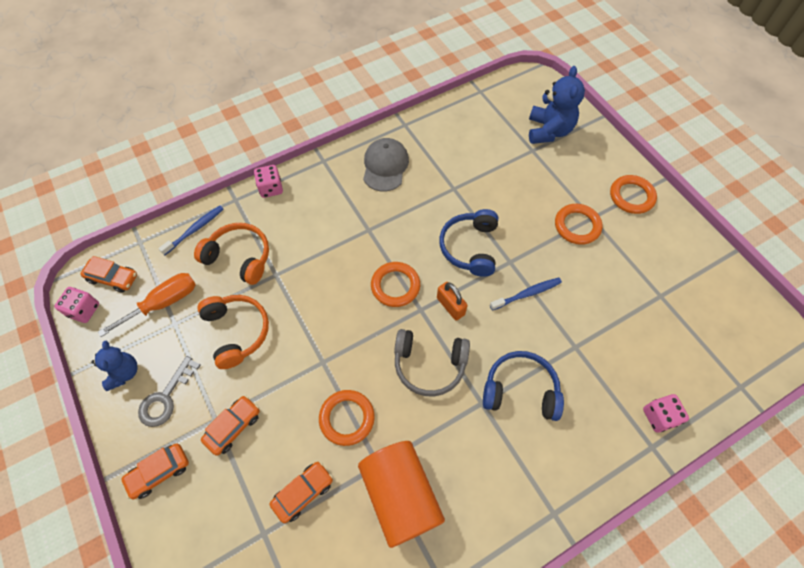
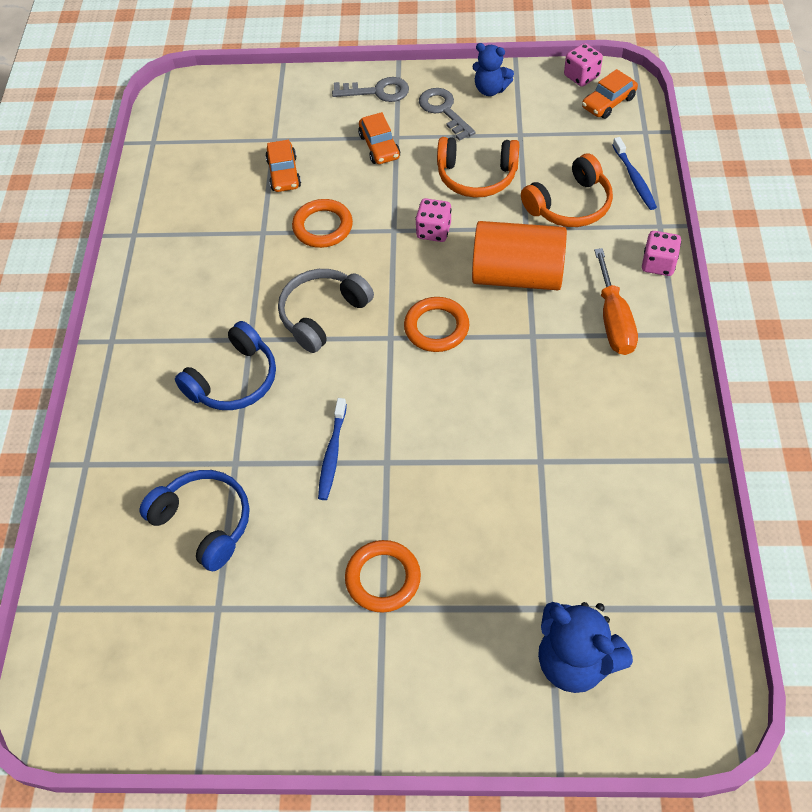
camera: 125 degrees right, 5 degrees down
orange screwdriver [98,273,196,337] -> orange screwdriver moved to [594,248,638,355]
orange car [120,443,189,499] -> grey key [332,77,409,102]
orange cylinder [358,441,445,548] -> orange cylinder moved to [472,221,567,290]
grey cap [363,138,409,191] -> none
orange padlock [437,282,468,321] -> none
blue headphones [439,209,498,277] -> blue headphones moved to [139,470,250,571]
orange ring [610,175,657,214] -> none
pink dice [643,394,689,433] -> pink dice moved to [415,198,451,242]

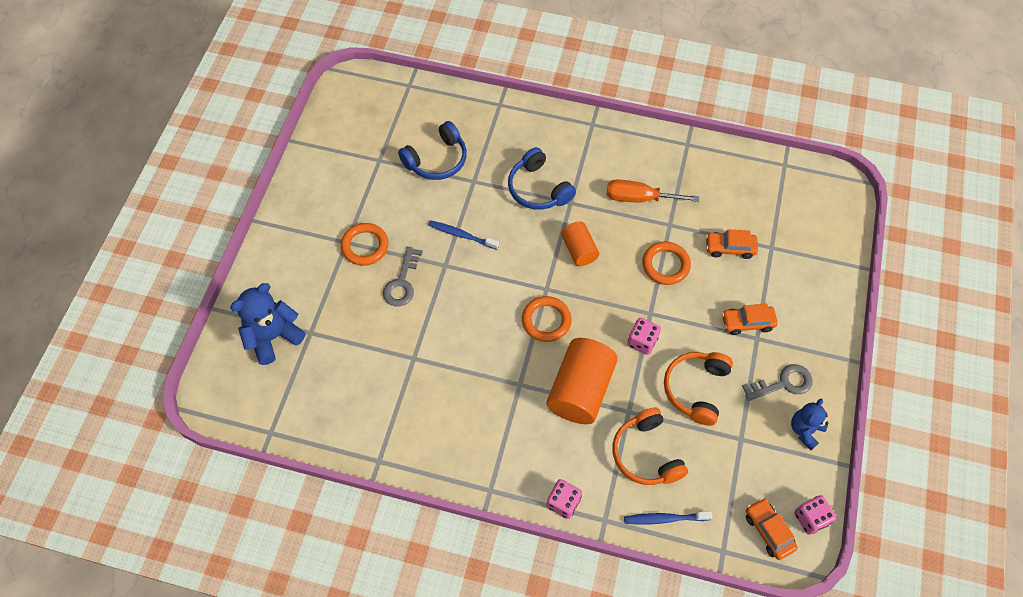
camera: 100 degrees right, 5 degrees up
grey headphones [278,269,374,353] -> orange cylinder [561,221,599,266]
grey key [332,77,409,102] -> grey key moved to [383,247,422,306]
orange screwdriver [594,248,638,355] -> orange screwdriver moved to [607,180,699,202]

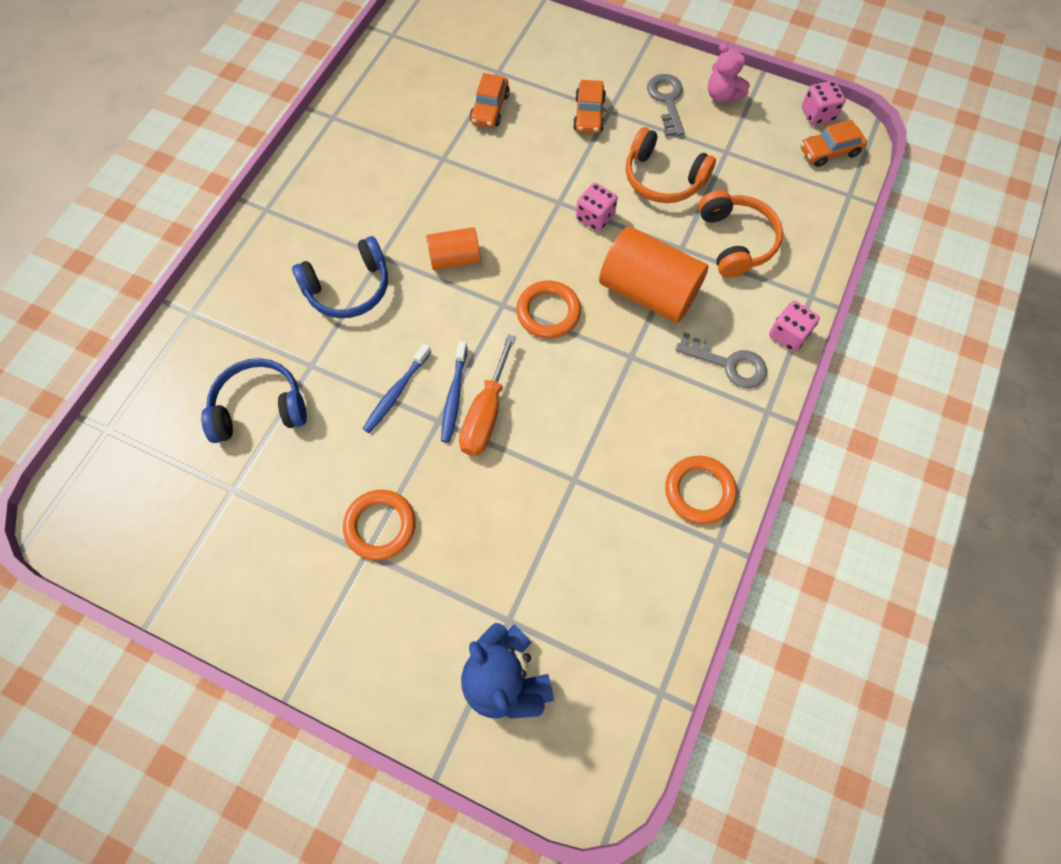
camera: 80 degrees left, 5 degrees up
grey key [383,247,422,306] -> grey key moved to [675,332,767,388]
blue headphones [398,121,467,180] -> blue headphones turned 75 degrees counterclockwise [201,358,307,443]
orange screwdriver [607,180,699,202] -> orange screwdriver moved to [459,334,516,456]
orange headphones [612,407,688,485] -> orange headphones turned 90 degrees counterclockwise [698,190,783,278]
blue toothbrush [624,511,712,525] -> blue toothbrush moved to [441,341,468,443]
orange ring [642,241,691,285] -> orange ring moved to [665,456,737,524]
blue teddy bear [791,399,828,450] -> pink teddy bear [708,43,750,103]

